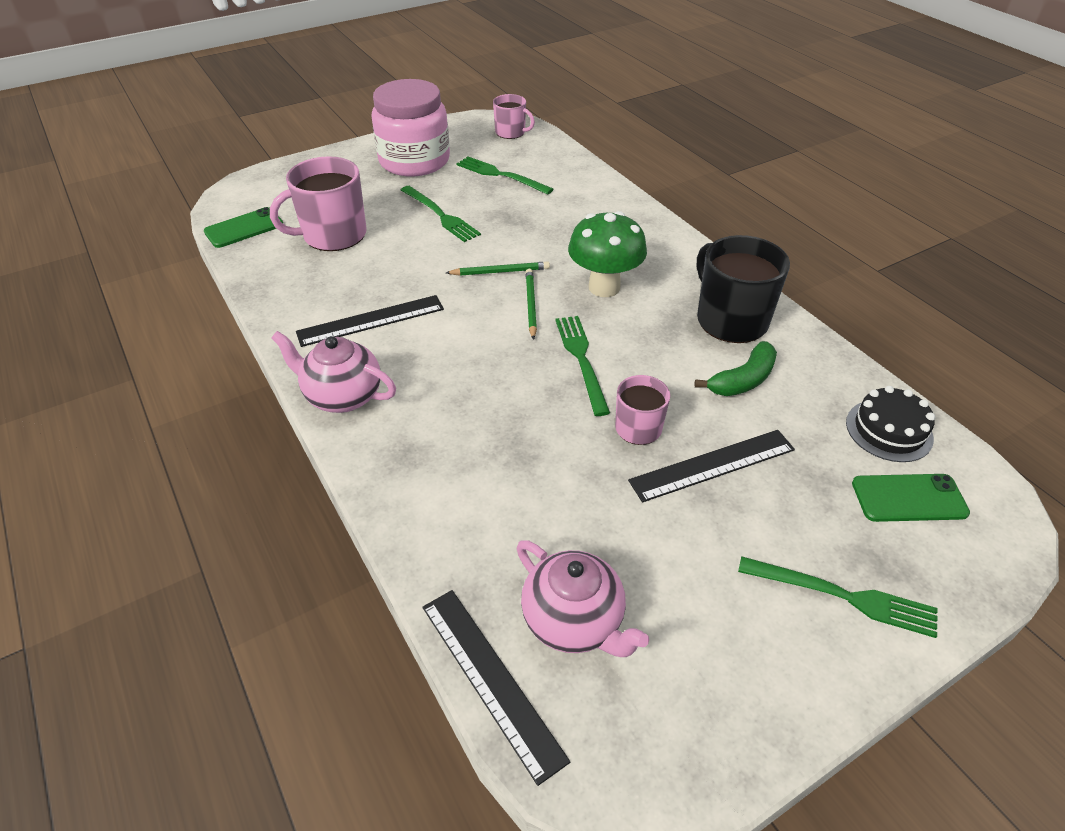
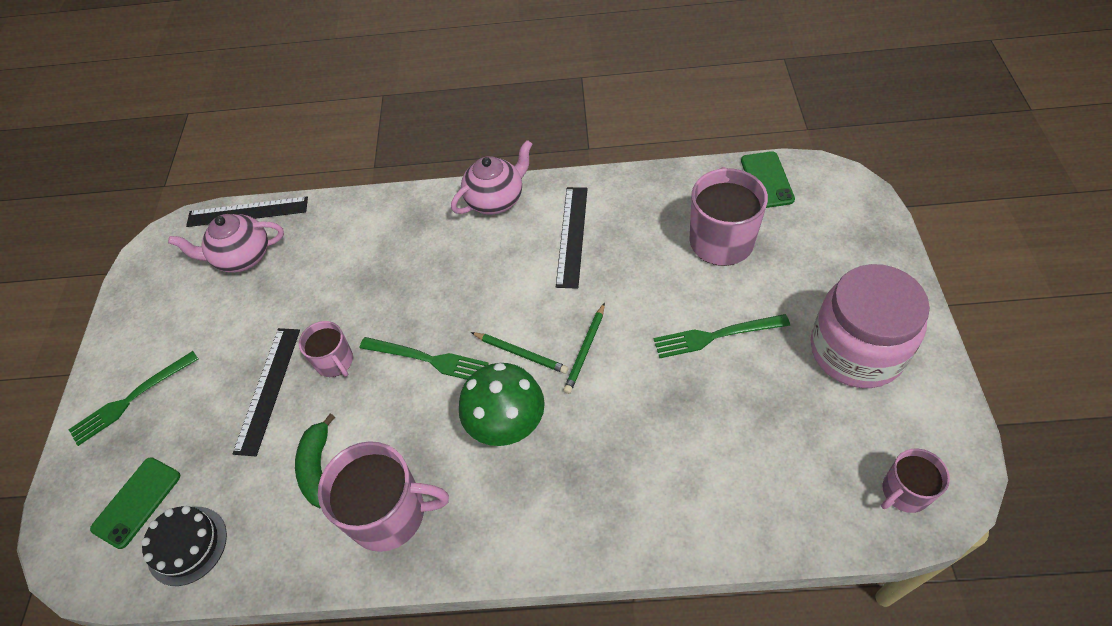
camera: 125 degrees right, 10 degrees up
green fork [457,156,554,195] -> none
black mug [697,235,790,343] -> pink mug [318,441,449,552]

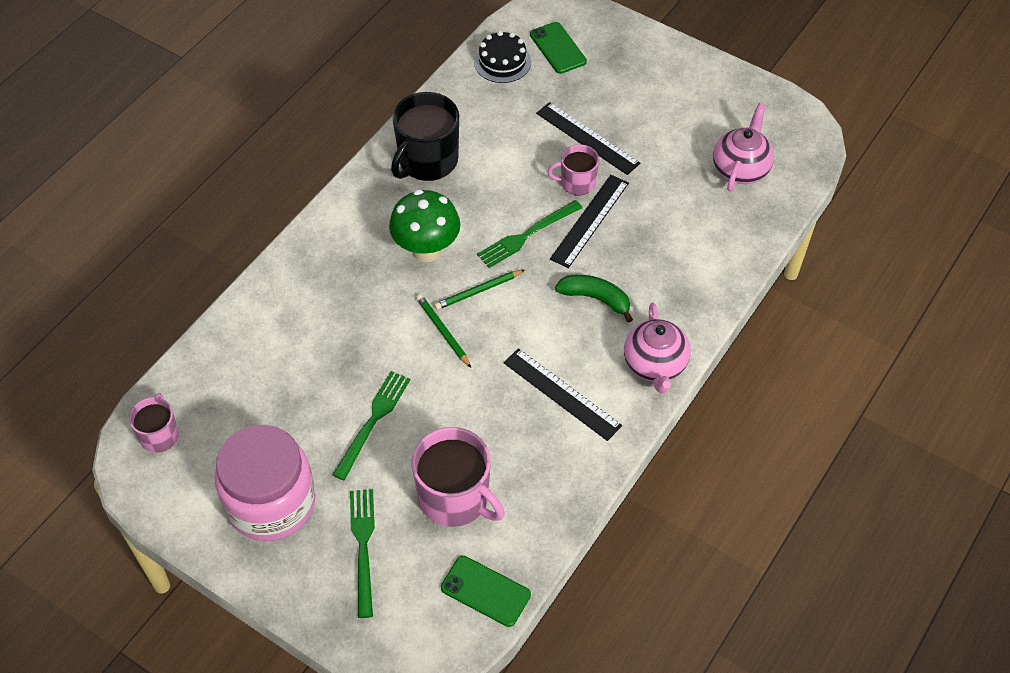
camera: 120 degrees right, 0 degrees up
green fork [68,351,198,446] -> green fork moved to [350,489,375,618]
black ruler [186,197,308,227] -> black ruler moved to [550,175,629,268]
green banana [295,414,335,508] -> green banana moved to [555,275,633,323]
pink mug [318,441,449,552] -> black mug [391,92,459,181]

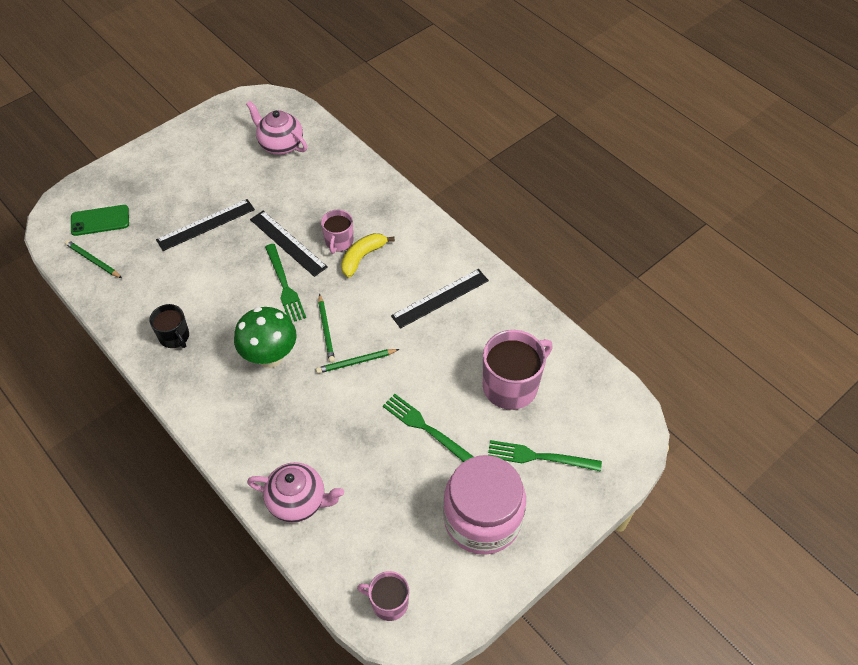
camera: 75 degrees left, 0 degrees up
black mug [391,92,459,181] -> black mug [149,304,189,348], size x0.57
green phone [441,556,531,627] -> none
black cake [474,31,531,83] -> green pencil [65,240,122,278]
pink mug [547,144,599,195] -> pink mug moved to [321,210,353,254]
green banana [555,275,633,323] -> yellow banana [341,233,395,277]
pink teapot [624,303,691,393] -> pink teapot moved to [247,462,344,523]

